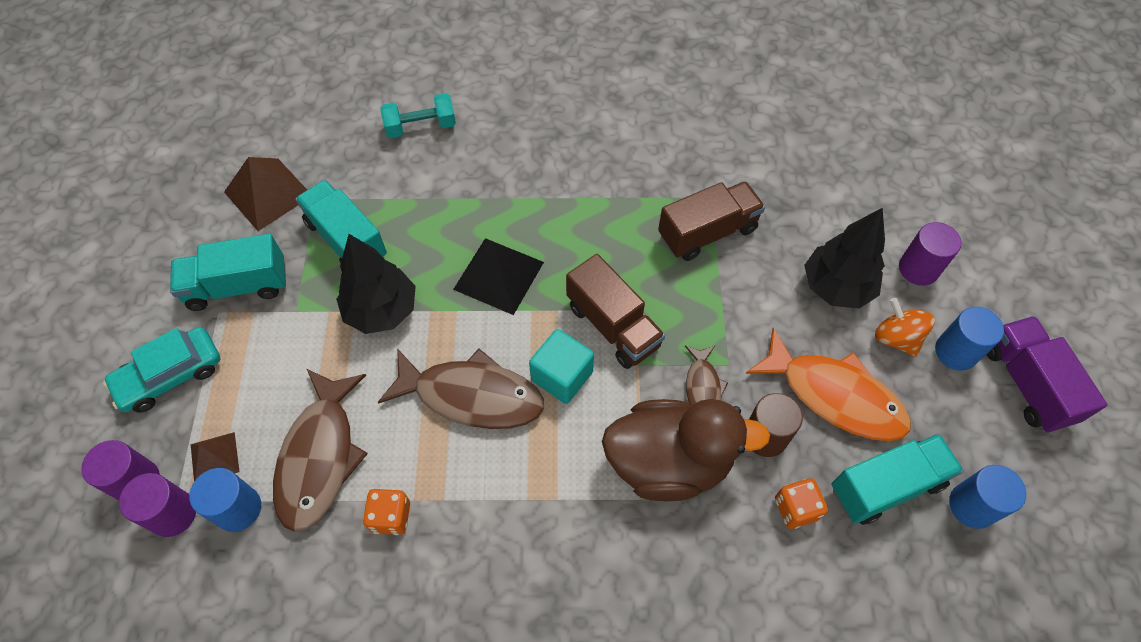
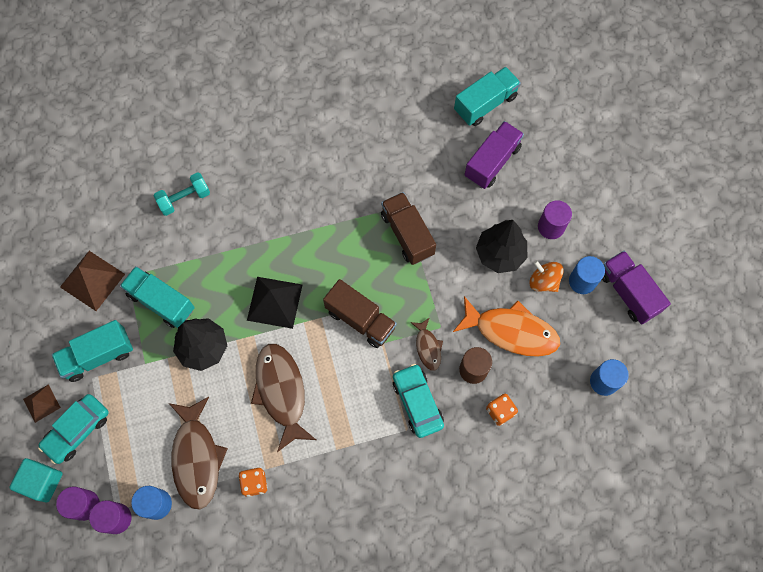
camera: 15 degrees left, 10 degrees up
brown pyramid [191,432,240,482] -> brown pyramid moved to [23,384,61,423]
brown fish [378,349,544,429] -> brown fish turned 105 degrees counterclockwise [251,344,316,452]
turquoise cube [529,329,594,404] -> turquoise cube moved to [9,458,63,502]
brown duck [602,399,770,502] -> turquoise car [393,364,444,438]
brown truck [658,181,765,261] -> brown truck turned 75 degrees counterclockwise [381,192,436,265]
turquoise truck [831,434,964,525] -> turquoise truck moved to [454,67,521,126]
none -> purple truck [464,121,524,189]

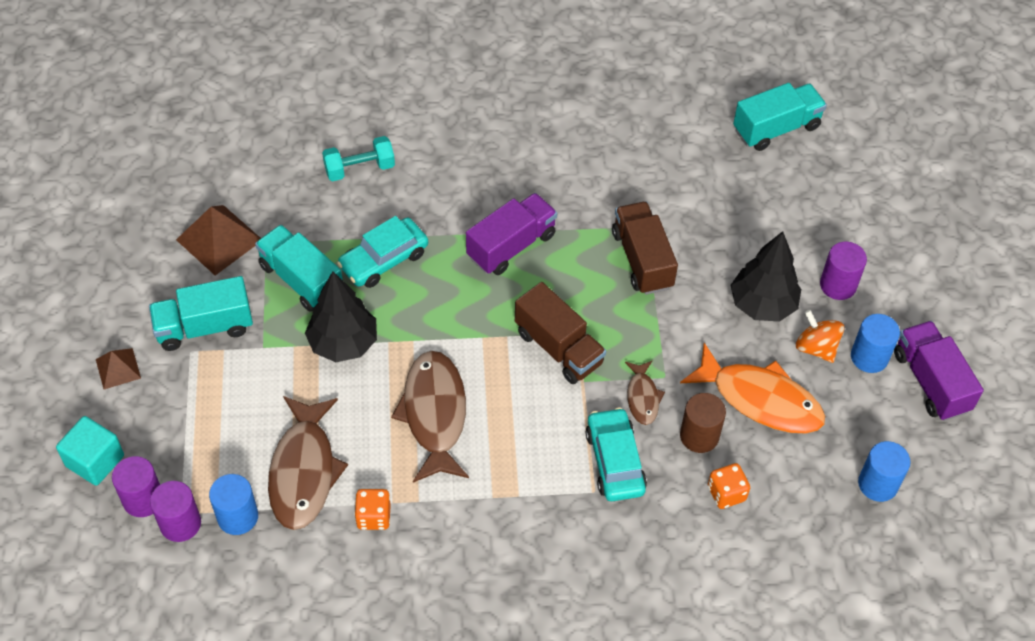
camera: 10 degrees right, 15 degrees down
turquoise car [38,394,109,464] -> turquoise car moved to [337,216,428,288]
black pyramid [247,277,302,329] -> none
purple truck [464,121,524,189] -> purple truck moved to [466,193,557,275]

